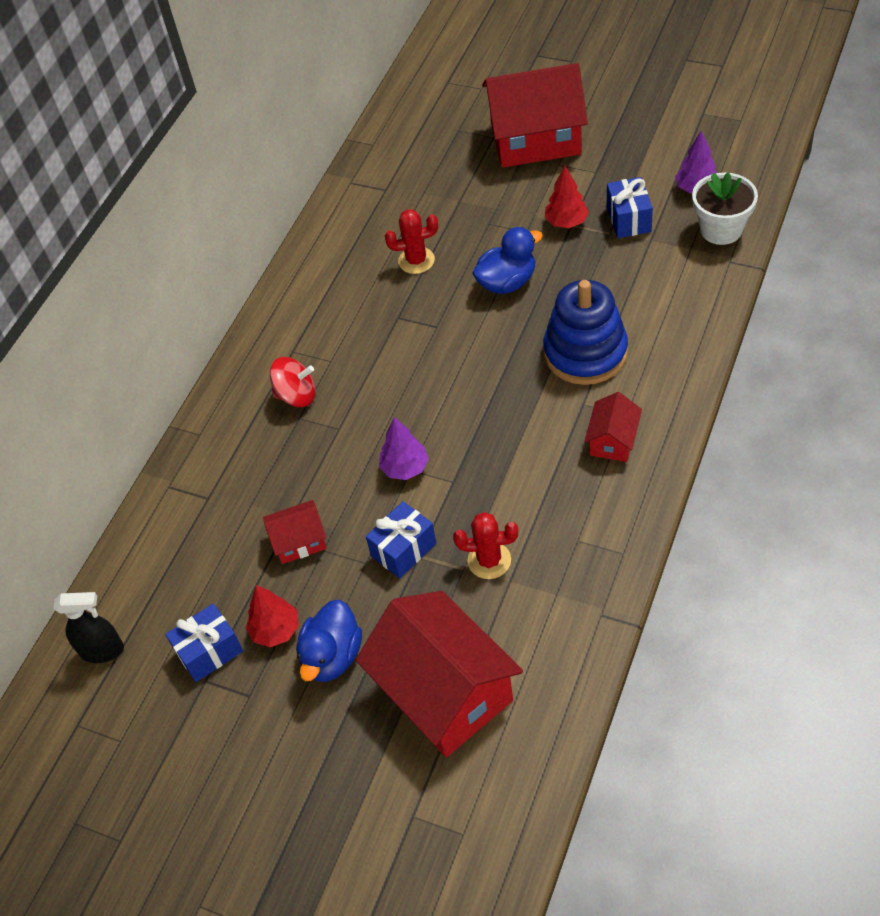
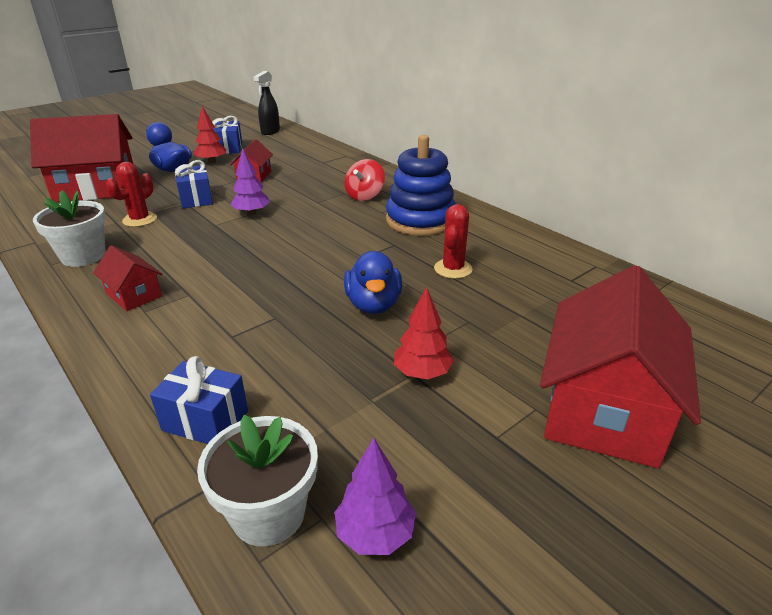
camera: 110 degrees right, 20 degrees down
blue stacking toy [543,280,628,385] -> blue stacking toy moved to [386,135,456,236]
blue gift [607,177,653,238] -> blue gift moved to [150,356,248,444]
none -> white flower pot [33,190,106,267]

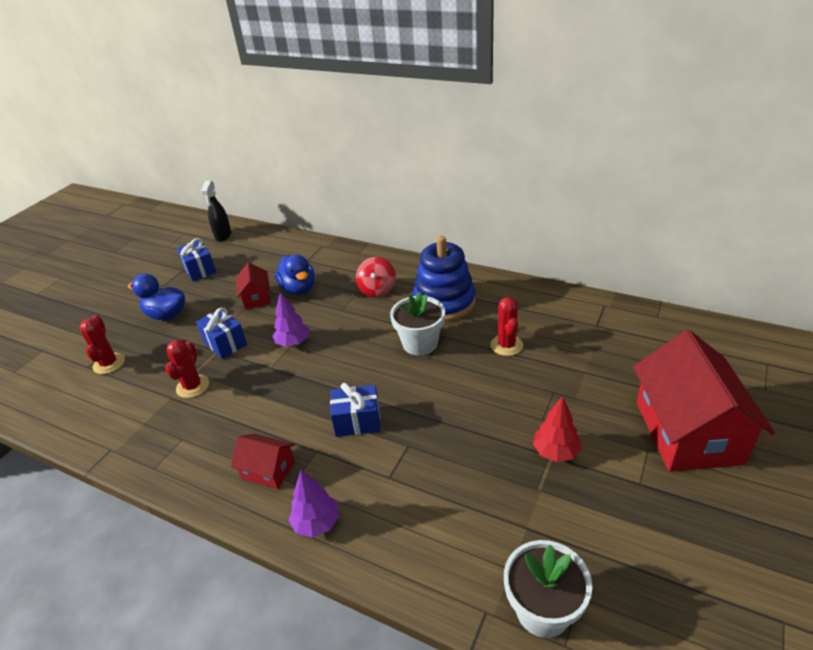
camera: 20 degrees left, 5 degrees up
red house [30,114,134,202] -> red cactus [79,315,125,374]
white flower pot [33,190,106,267] -> white flower pot moved to [390,291,445,356]
blue gift [150,356,248,444] -> blue gift moved to [330,383,381,437]
red tree [194,106,226,163] -> none
purple tree [335,438,416,555] -> purple tree moved to [288,470,339,538]
blue duck [344,251,402,314] -> blue duck moved to [275,255,315,295]

